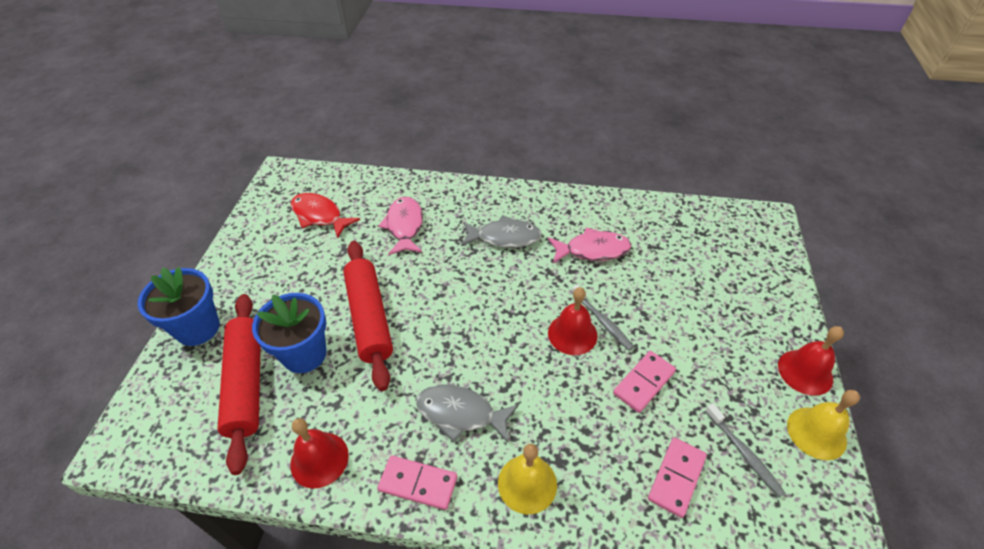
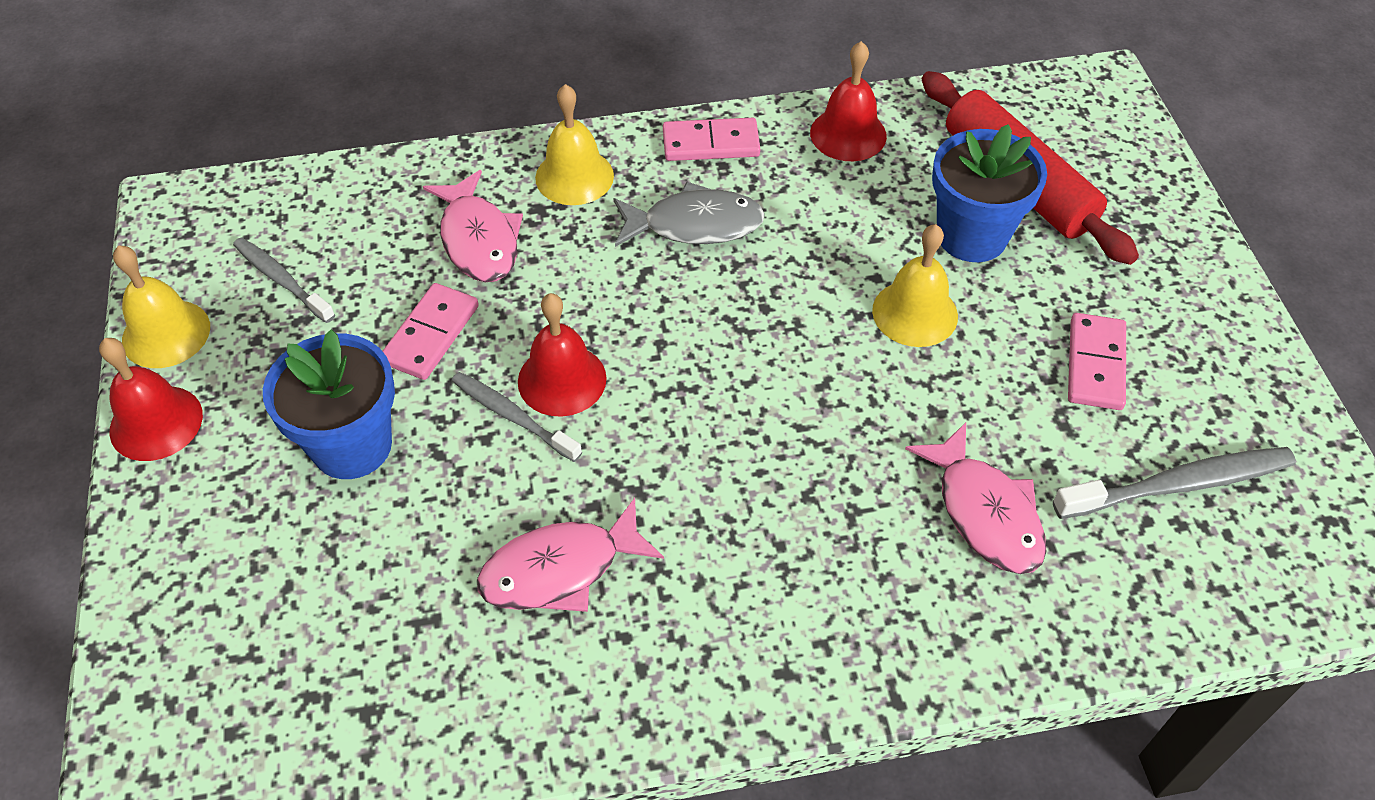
camera: 160 degrees right, 5 degrees up
blue flower pot [137,267,220,346] -> blue flower pot moved to [263,329,395,479]
red fish [291,193,360,239] -> grey toothbrush [1053,447,1296,519]
red rolling pin [343,241,393,391] -> yellow bell [872,224,958,347]
grey fish [461,215,542,248] -> none
pink domino [648,437,707,518] -> pink domino moved to [1068,313,1126,410]
none -> pink fish [423,170,523,282]

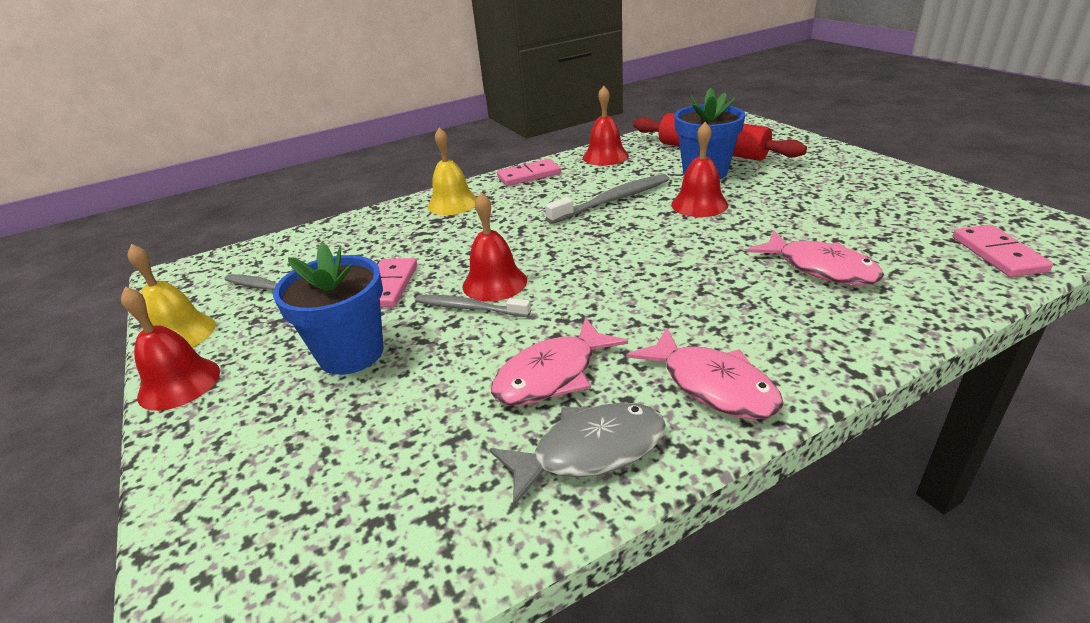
camera: 15 degrees left, 20 degrees down
pink fish [423,170,523,282] -> pink fish moved to [627,328,783,419]
grey fish [613,182,765,247] -> grey fish moved to [490,403,666,506]
yellow bell [872,224,958,347] -> red bell [671,122,728,217]
grey toothbrush [1053,447,1296,519] -> grey toothbrush moved to [545,174,669,224]
pink domino [1068,313,1126,410] -> pink domino moved to [953,224,1053,277]

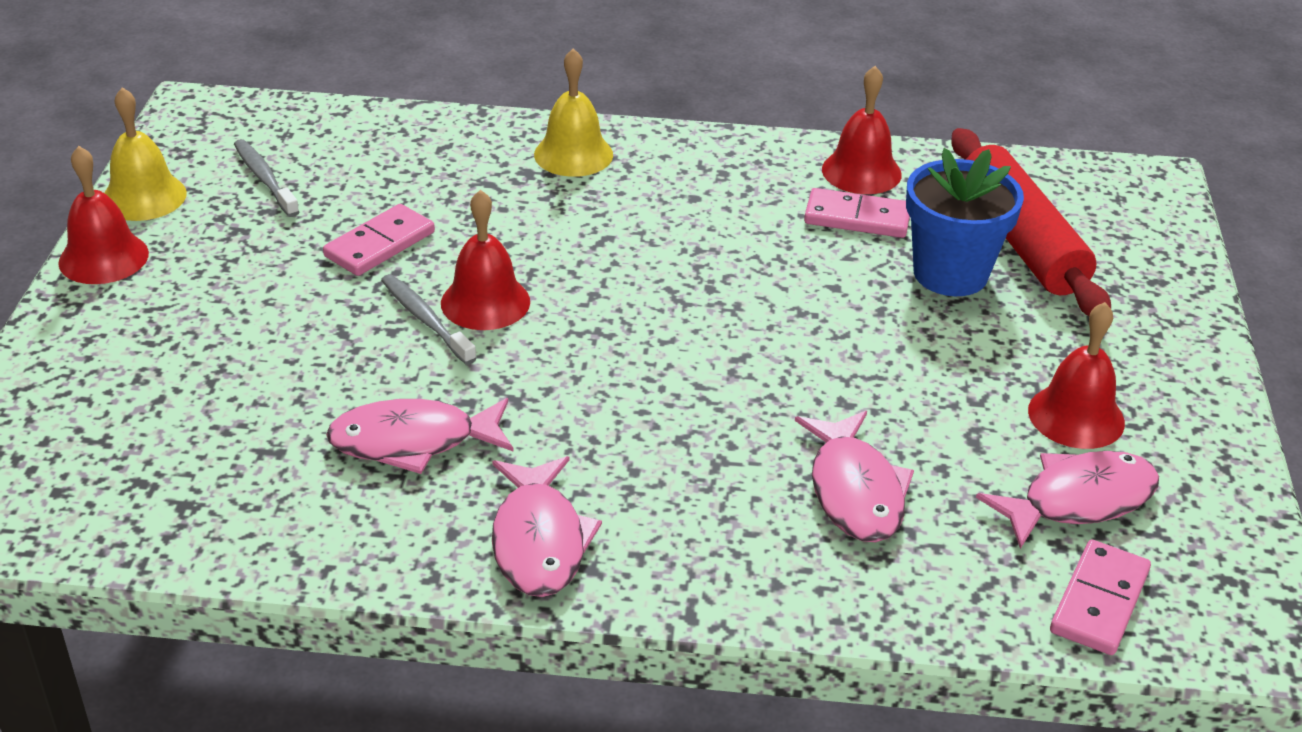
camera: 30 degrees right, 5 degrees up
blue flower pot [273,242,384,375] -> none
grey fish [490,403,666,506] -> none
pink domino [497,159,561,186] -> pink domino moved to [804,188,910,238]
grey toothbrush [545,174,669,224] -> none
red bell [671,122,728,217] -> red bell moved to [1028,302,1125,449]
none -> pink fish [976,451,1159,549]

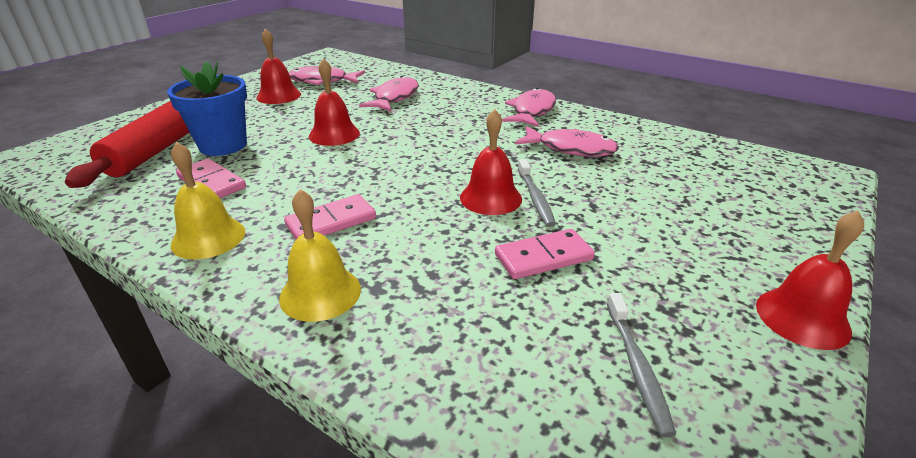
camera: 150 degrees left, 5 degrees down
yellow bell [104,87,187,221] -> yellow bell moved to [171,142,245,259]
red bell [822,66,902,194] -> red bell moved to [309,58,360,146]
pink domino [1050,540,1151,655] -> pink domino moved to [284,194,376,239]

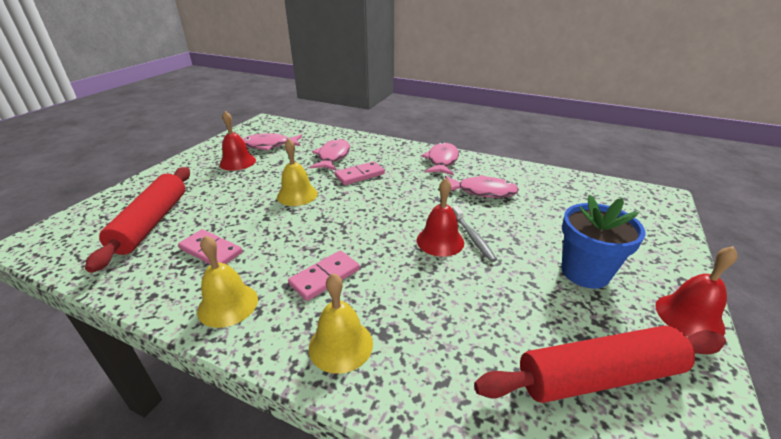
camera: 10 degrees left, 0 degrees up
blue flower pot [167,61,247,156] -> blue flower pot moved to [561,195,646,288]
red bell [309,58,360,146] -> yellow bell [277,138,318,206]
pink domino [495,229,595,279] -> pink domino moved to [335,161,385,185]
grey toothbrush [607,293,676,437] -> red rolling pin [474,326,726,403]

